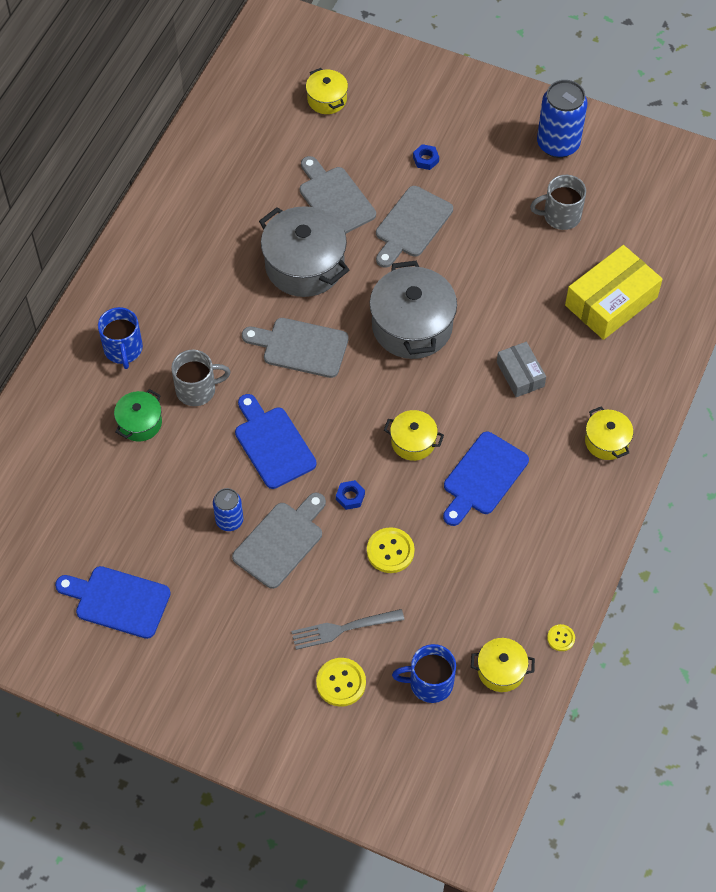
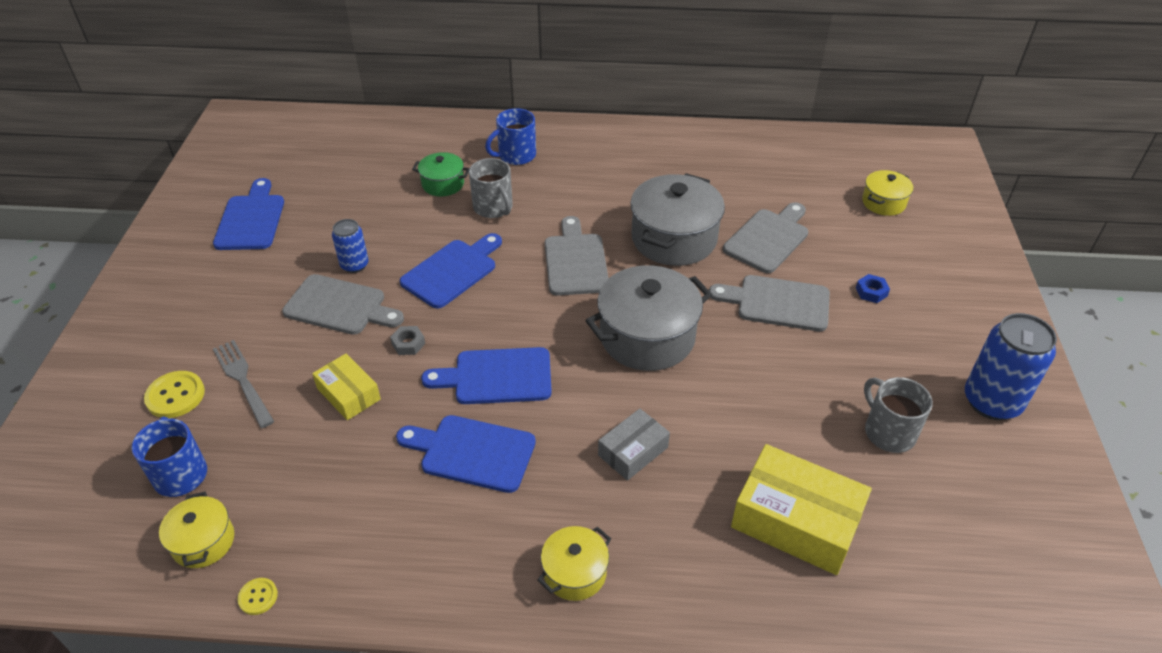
camera: 70 degrees right, 15 degrees down
blue nut [336,480,365,510] -> grey nut [390,326,425,355]
yellow button [367,527,415,573] -> yellow box [312,354,381,420]
yellow pot [384,410,444,461] -> blue cutting board [421,347,552,404]

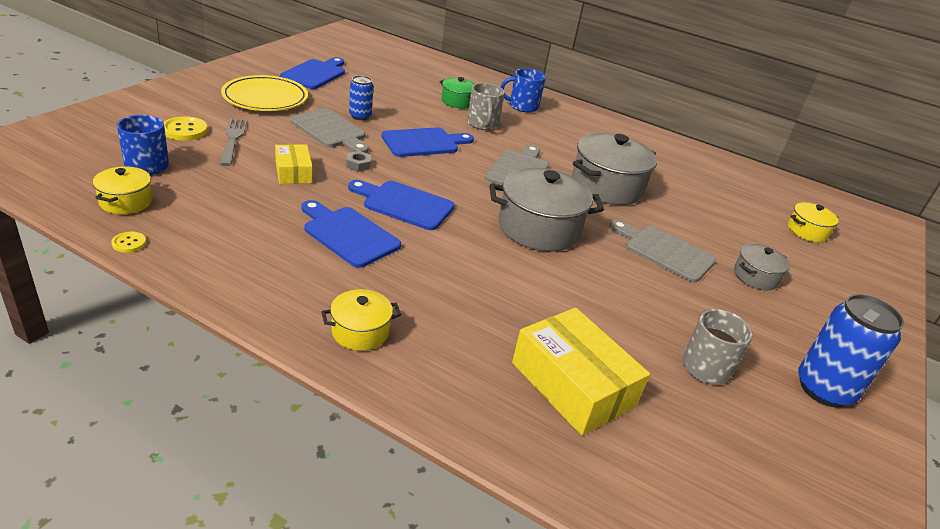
camera: 20 degrees right, 10 degrees down
grey box [598,409,670,481] -> none
grey cutting board [723,202,808,273] -> none
blue nut [856,274,890,303] -> grey pot [734,244,790,290]
none -> yellow plate [221,75,308,111]

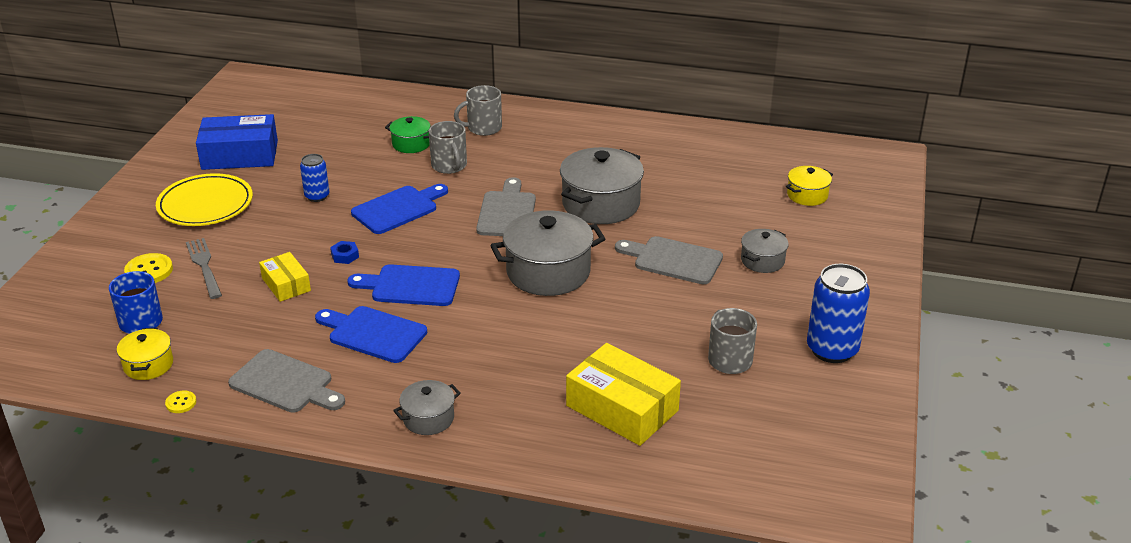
camera: 10 degrees left, 0 degrees up
blue cutting board [280,57,345,89] -> blue box [196,114,278,170]
grey cutting board [290,108,369,153] -> grey cutting board moved to [228,349,345,413]
yellow pot [321,289,401,351] -> grey pot [393,380,461,435]
grey nut [346,151,371,172] -> blue nut [330,241,359,264]
blue mug [500,68,546,113] -> grey mug [454,85,502,136]

